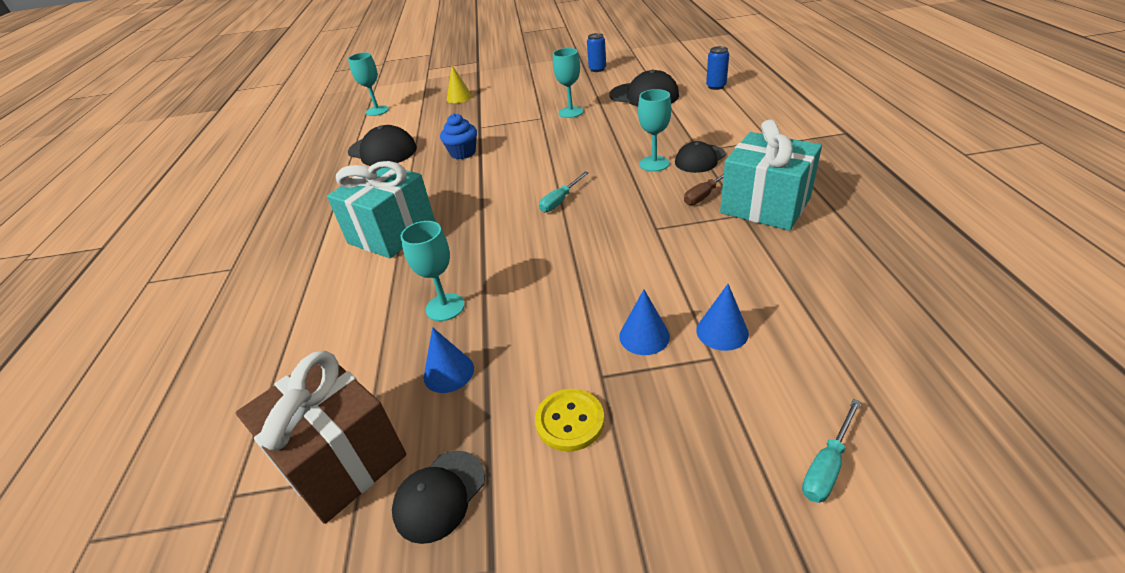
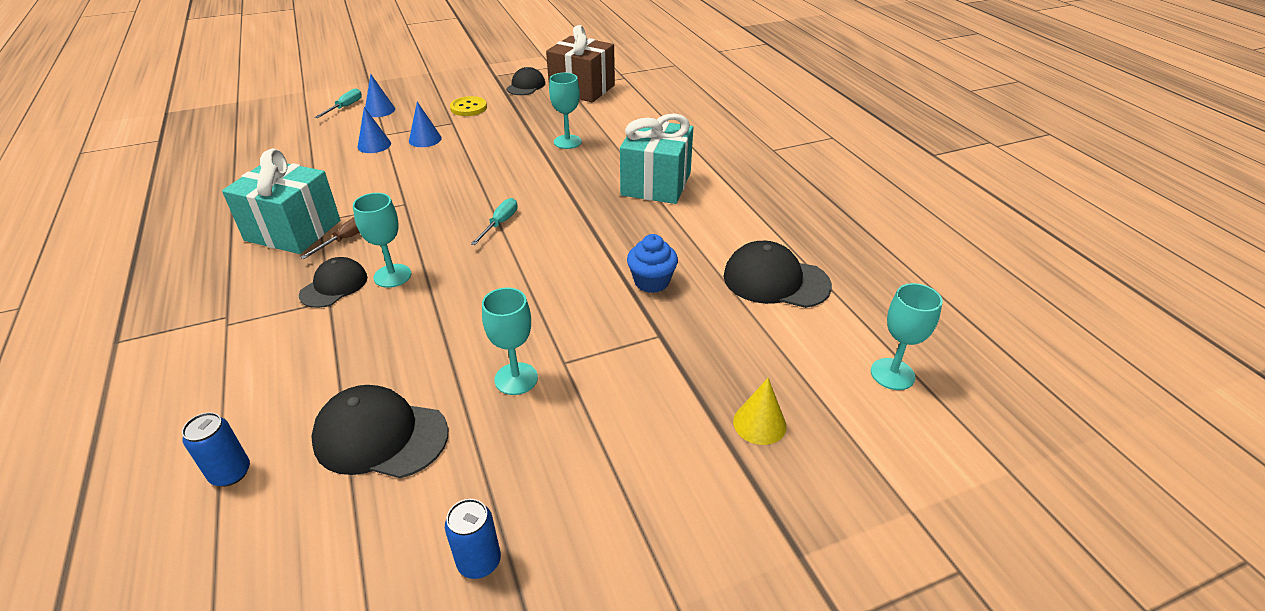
camera: 160 degrees right, 0 degrees up
blue cone [424,327,474,393] -> blue cone moved to [365,74,395,117]

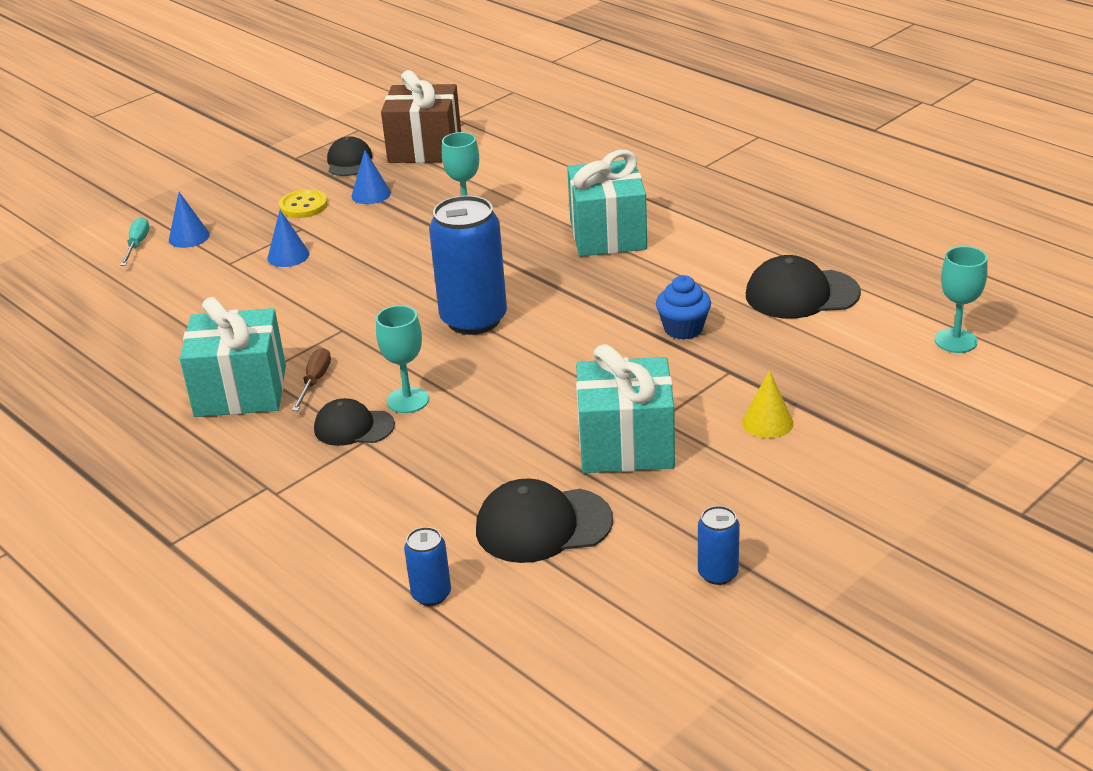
camera: 20 degrees left, 5 degrees down
black cap [299,257,367,308] -> black cap turned 90 degrees counterclockwise [314,398,395,446]
blue cone [358,107,391,153] -> blue cone moved to [351,150,391,204]
turquoise screwdriver [471,198,518,245] -> blue can [429,195,507,335]
turquoise goblet [482,288,538,395] -> turquoise gift [576,344,675,473]
yellow cone [733,378,787,445] -> yellow cone moved to [742,370,793,439]

